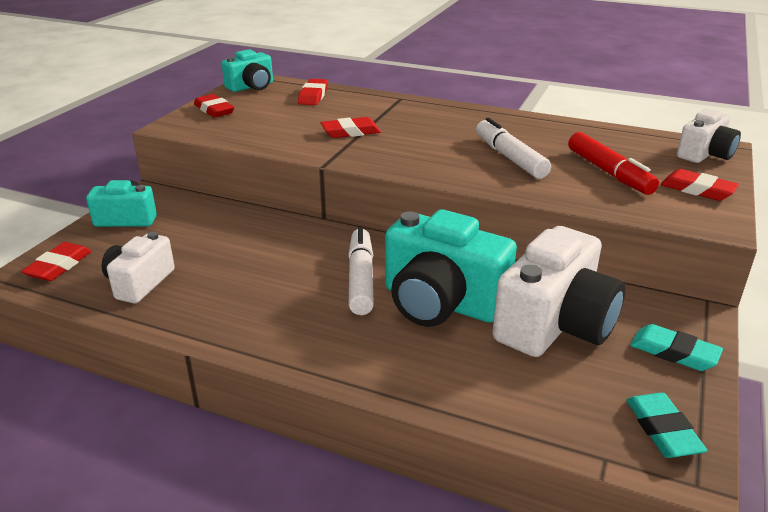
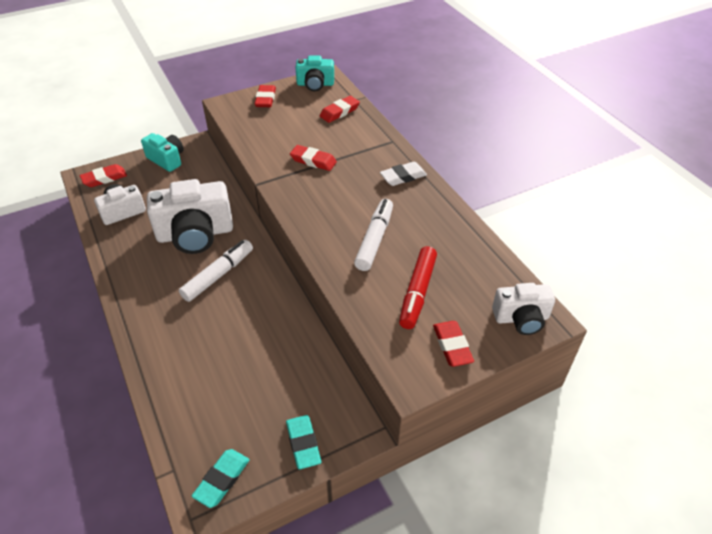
camera: 40 degrees right, 15 degrees up
turquoise camera [385,209,517,327] -> none
white camera [492,226,625,357] -> white camera moved to [147,179,233,254]
none -> white eraser [380,162,427,186]

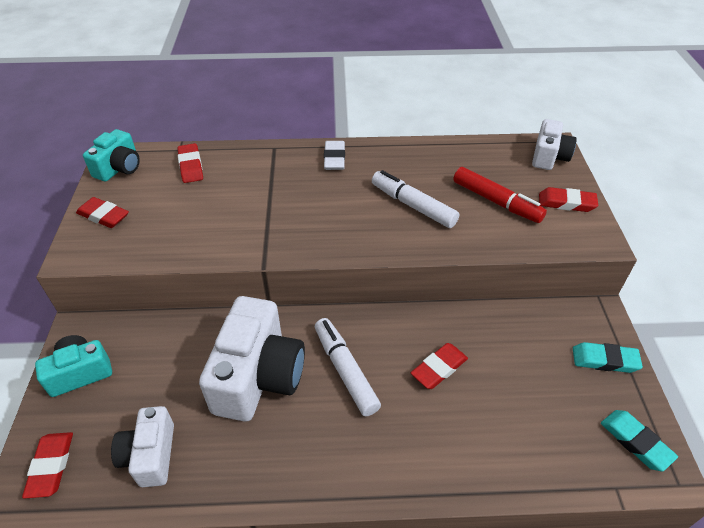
camera: 65 degrees left, 0 degrees up
red eraser [290,145,337,171] -> red eraser moved to [411,343,468,389]

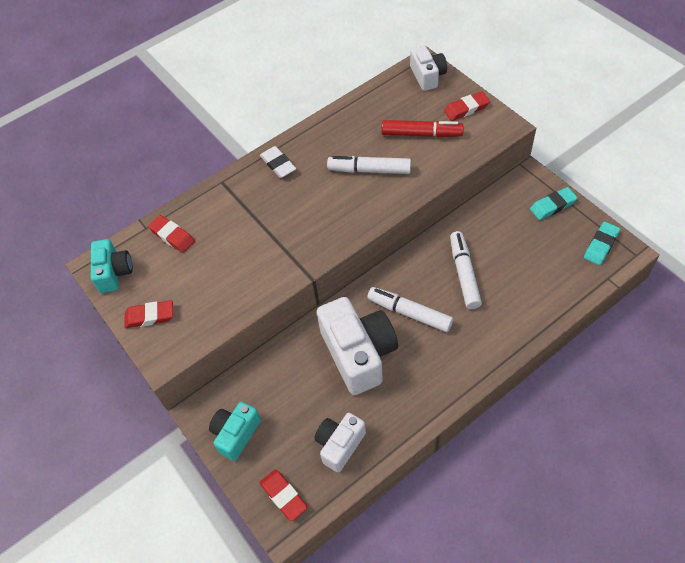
camera: 30 degrees left, 10 degrees up
white camera [111,406,174,487] -> white camera turned 75 degrees clockwise [314,413,366,473]
red eraser [411,343,468,389] -> white marker [450,231,482,309]
turquoise eraser [601,410,678,471] -> turquoise eraser turned 75 degrees counterclockwise [584,222,620,265]

